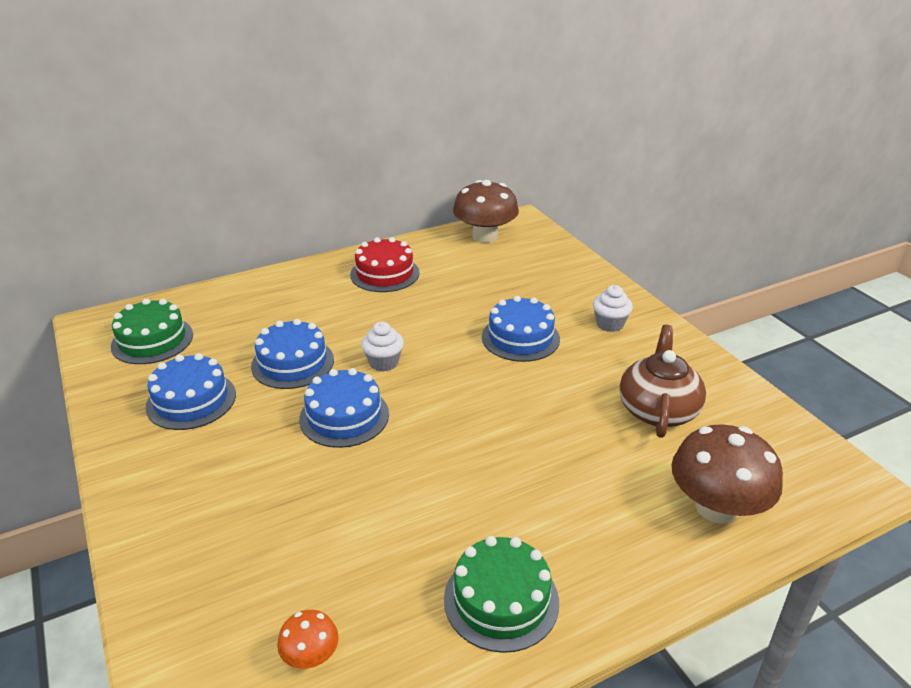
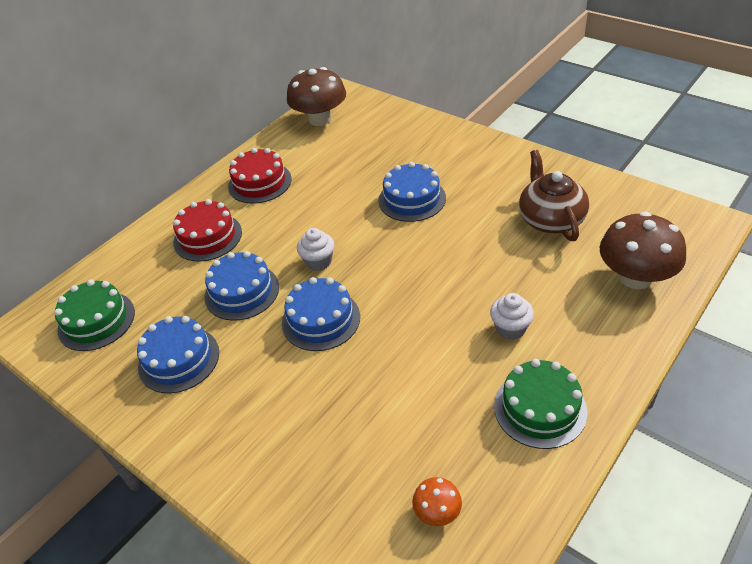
camera: 20 degrees left, 10 degrees up
white cupcake [593,285,633,332] -> white cupcake moved to [490,293,534,340]
none -> red cake [173,199,242,262]

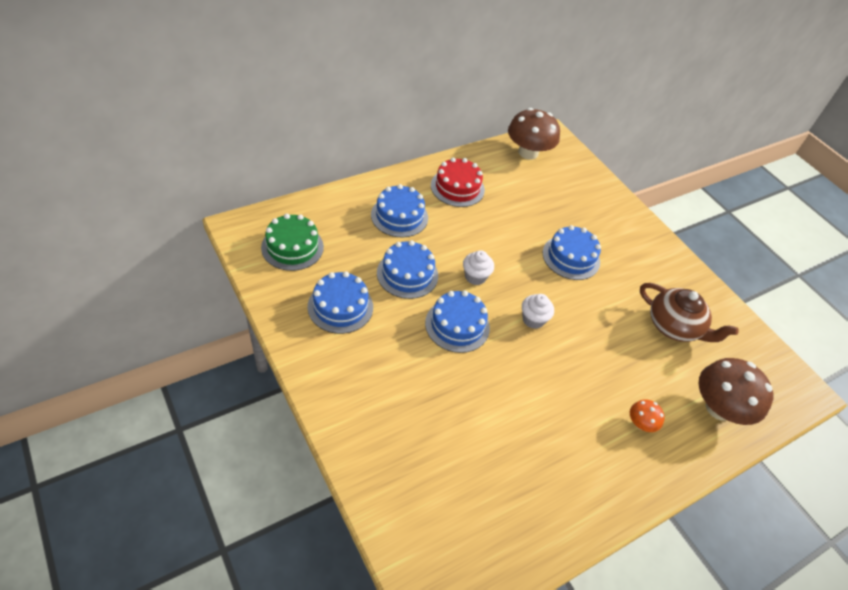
camera: 10 degrees right, 5 degrees up
red cake [173,199,242,262] -> blue cake [371,184,428,237]
orange mushroom [412,477,462,526] -> orange mushroom moved to [630,399,665,432]
white cupcake [490,293,534,340] -> white cupcake moved to [522,294,554,329]
green cake [494,359,588,449] -> none
brown teapot [519,150,589,241] -> brown teapot turned 120 degrees clockwise [640,283,739,342]

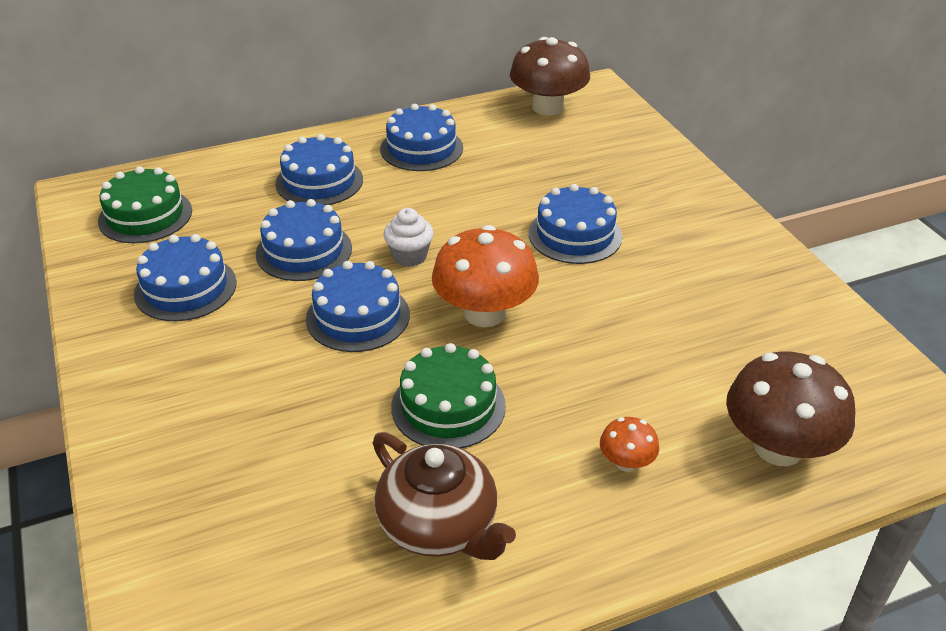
camera: 15 degrees right, 10 degrees down
red cake [431,158,485,207] -> blue cake [380,104,463,171]
white cupcake [522,294,554,329] -> orange mushroom [432,225,539,327]
brown teapot [640,283,739,342] -> brown teapot moved to [373,432,516,560]
none -> green cake [391,343,506,448]

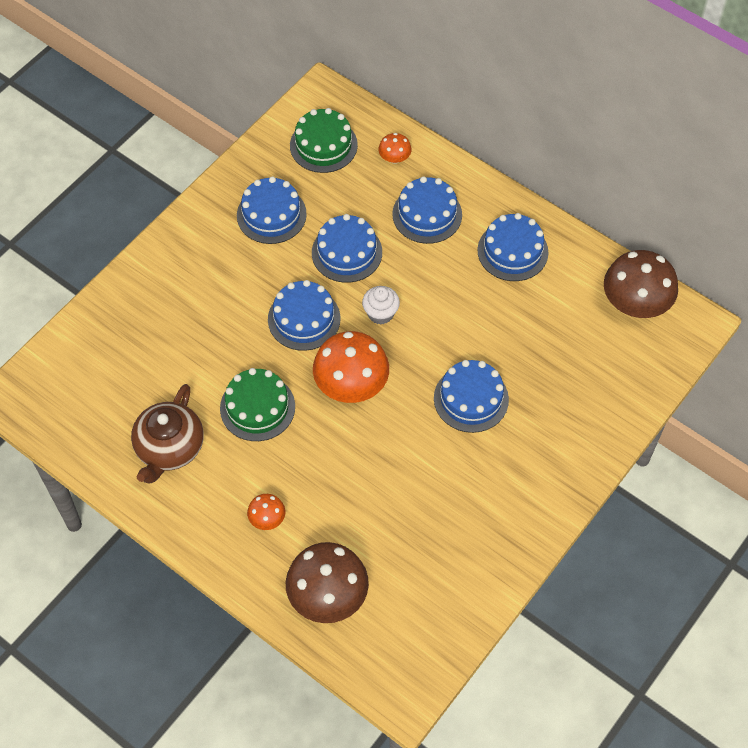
camera: 60 degrees right, 20 degrees up
none -> orange mushroom [378,133,412,164]

